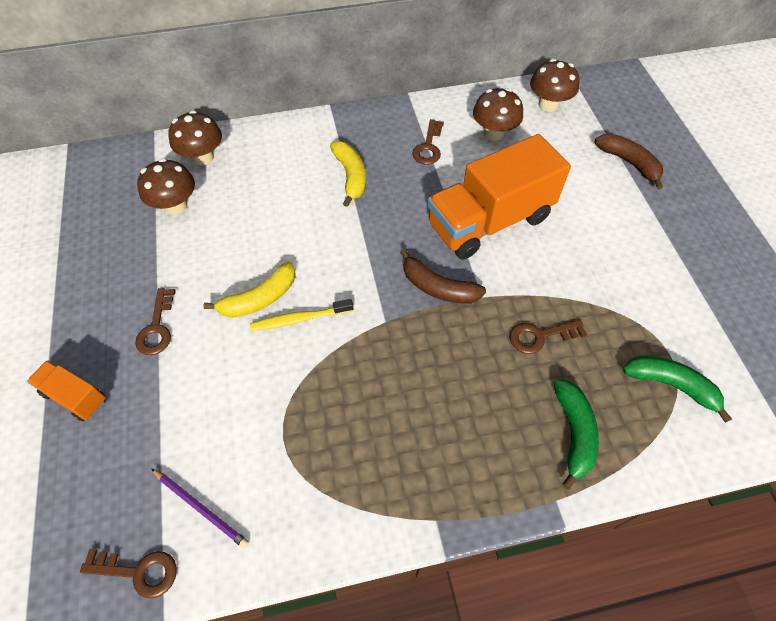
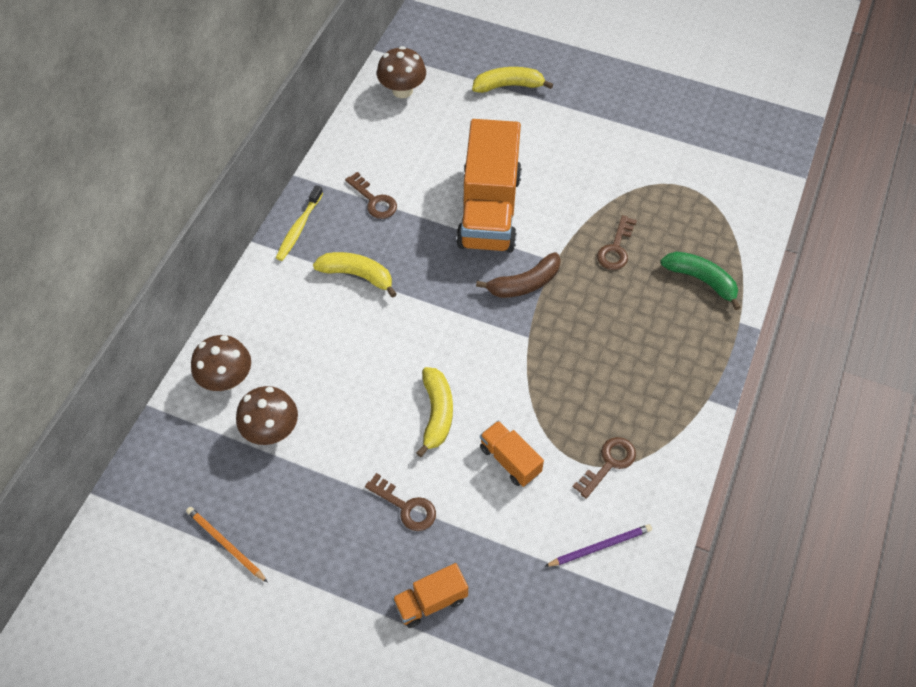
camera: 55 degrees left, 0 degrees up
brown key [80,549,177,599] -> brown key moved to [573,437,636,499]
yellow toothbrush [250,299,353,331] -> yellow toothbrush moved to [276,185,323,261]
brown mushroom [473,88,523,141] -> none
brown banana [595,134,664,190] -> yellow banana [472,67,553,93]
green banana [623,355,732,423] -> none
none -> orange pencil [186,507,268,583]
none -> orange truck [480,421,544,487]

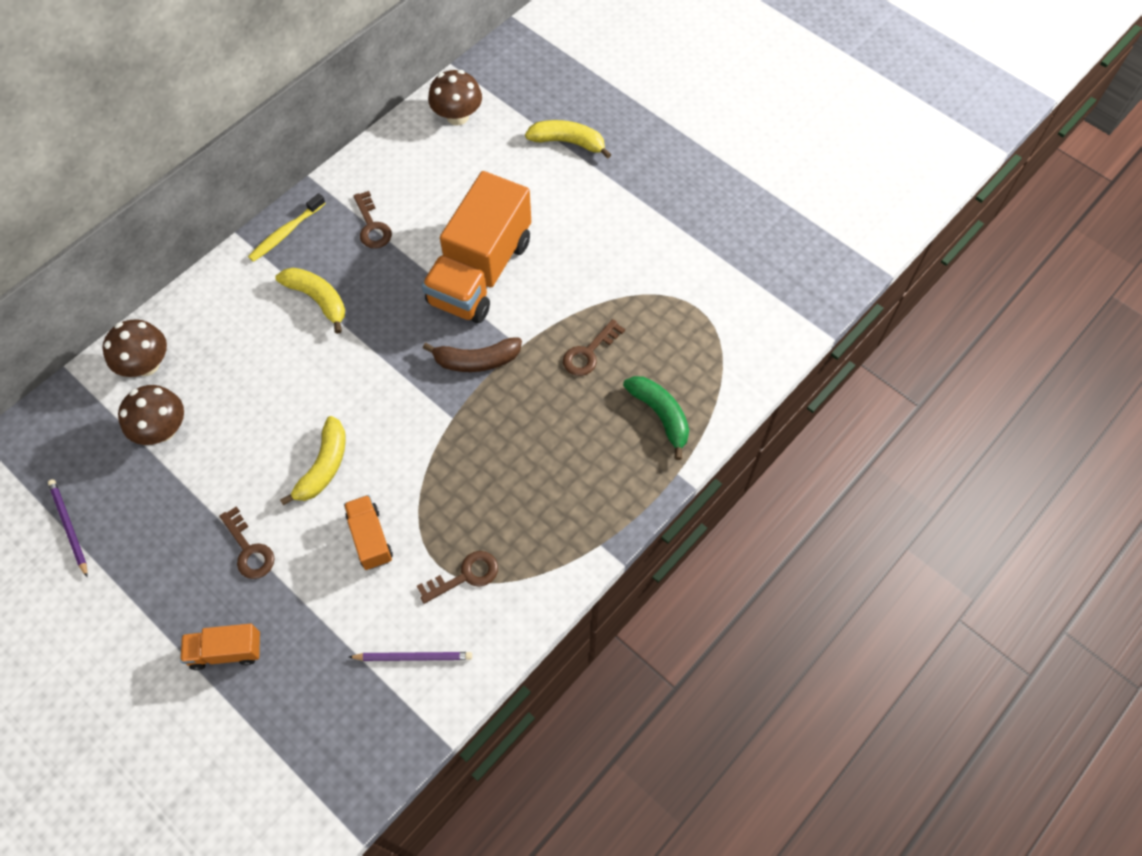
camera: 20 degrees right, 5 degrees up
orange pencil [186,507,268,583] -> purple pencil [48,479,88,577]

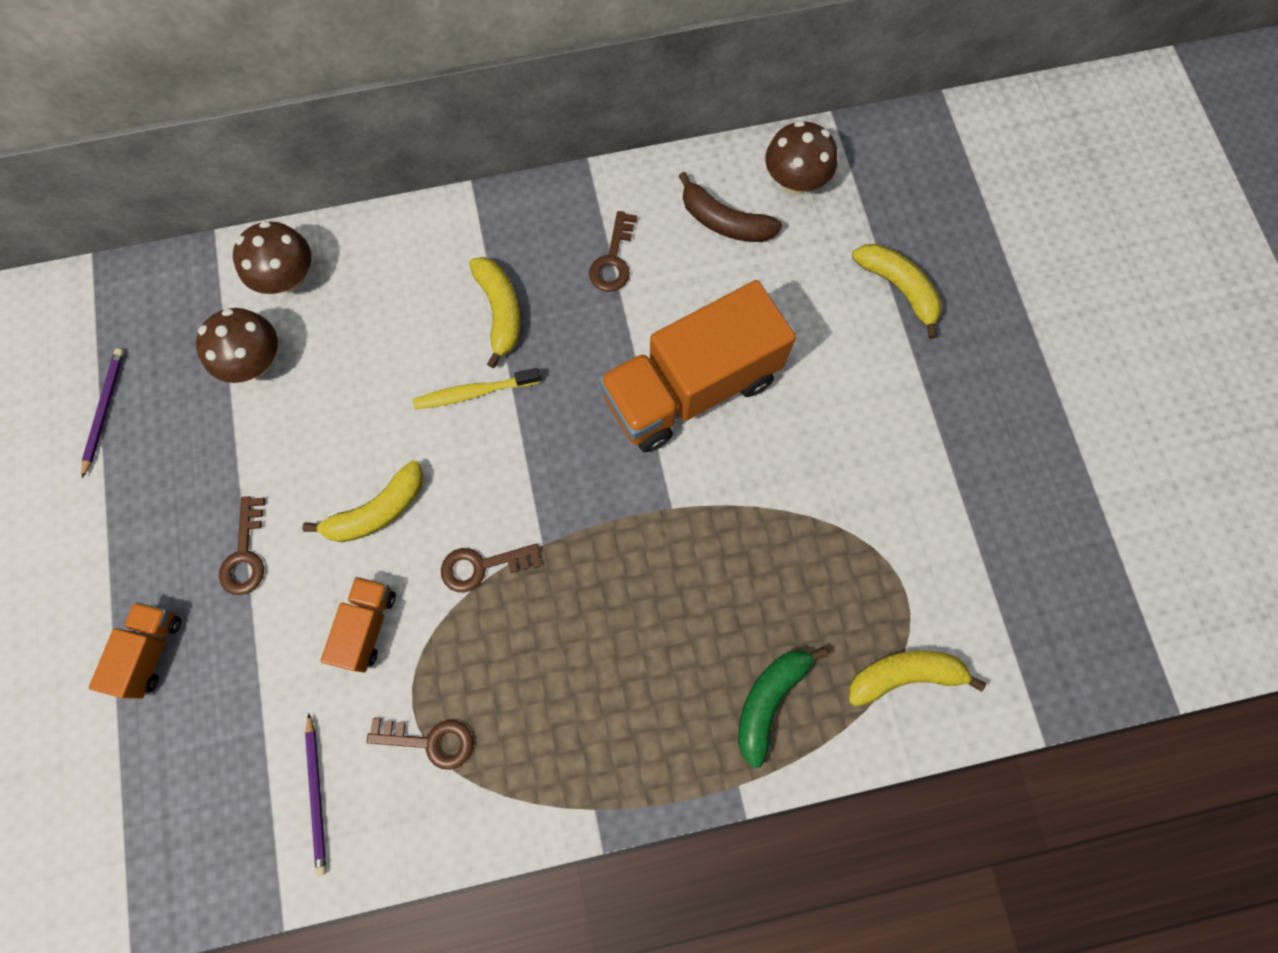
camera: 35 degrees right, 10 degrees up
orange truck [180,624,260,670] -> orange truck turned 75 degrees clockwise [89,602,181,699]
yellow toothbrush [248,193,326,262] -> yellow toothbrush moved to [413,368,541,409]
purple pencil [349,652,472,661] -> purple pencil turned 45 degrees clockwise [305,713,326,876]
brown banana [423,337,522,372] -> brown banana moved to [679,172,782,242]
brown key [563,319,625,376] -> brown key moved to [441,543,541,593]
green banana [623,376,689,460] -> green banana turned 150 degrees counterclockwise [738,647,828,768]
none -> yellow banana [849,651,986,707]

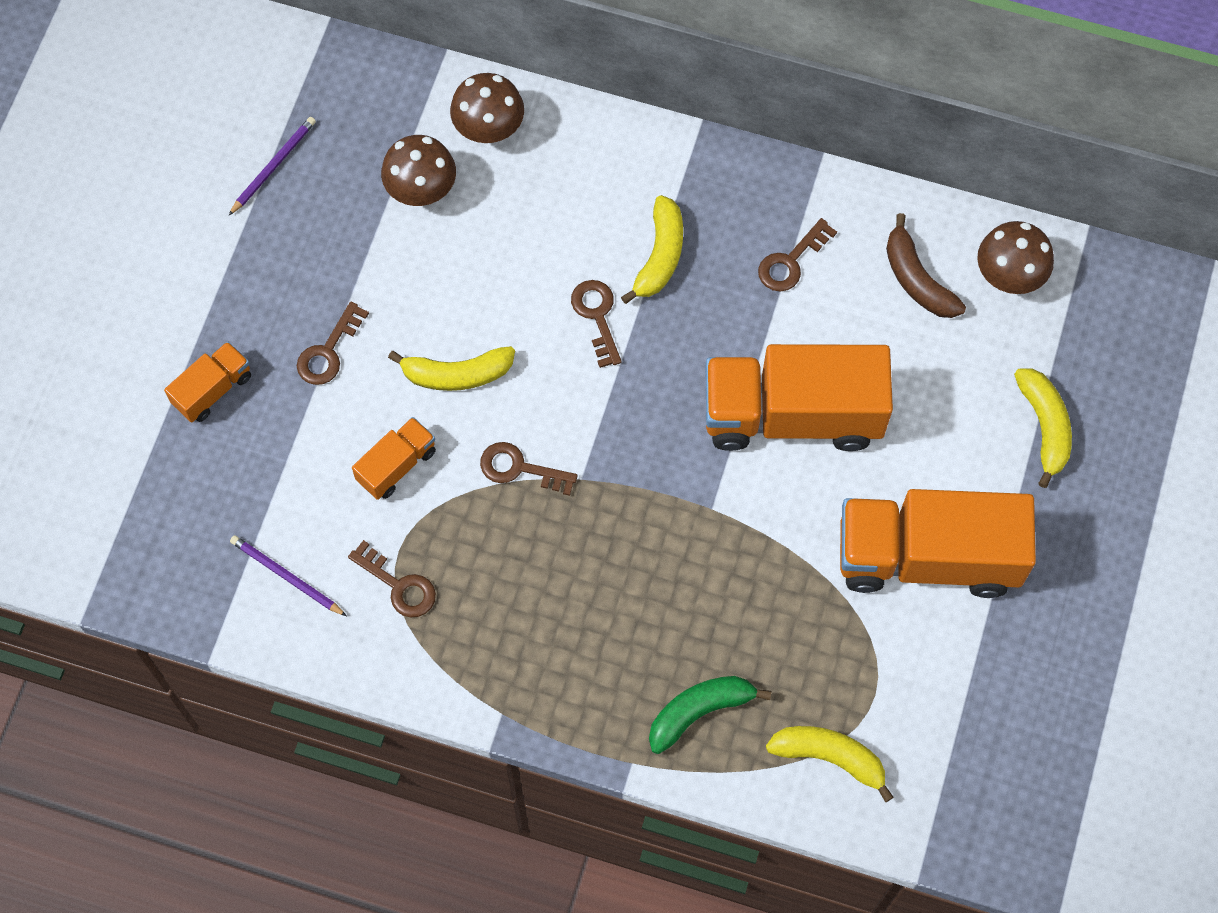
camera: 30 degrees right, 5 degrees down
purple pencil [305,713,326,876] -> purple pencil turned 105 degrees clockwise [230,535,347,616]
yellow toothbrush [413,368,541,409] -> brown key [571,280,622,368]
none -> orange truck [840,489,1036,598]

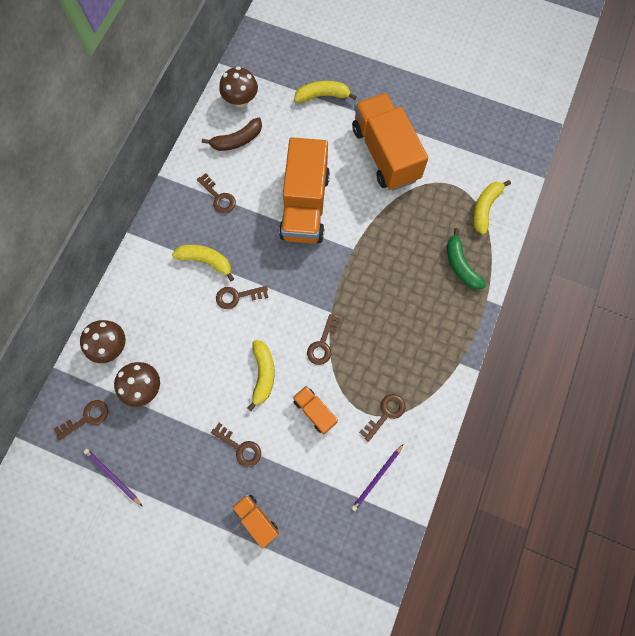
camera: 85 degrees left, 5 degrees up
orange truck [840,489,1036,598] -> orange truck turned 150 degrees clockwise [352,93,428,191]
none -> brown key [54,400,108,440]

